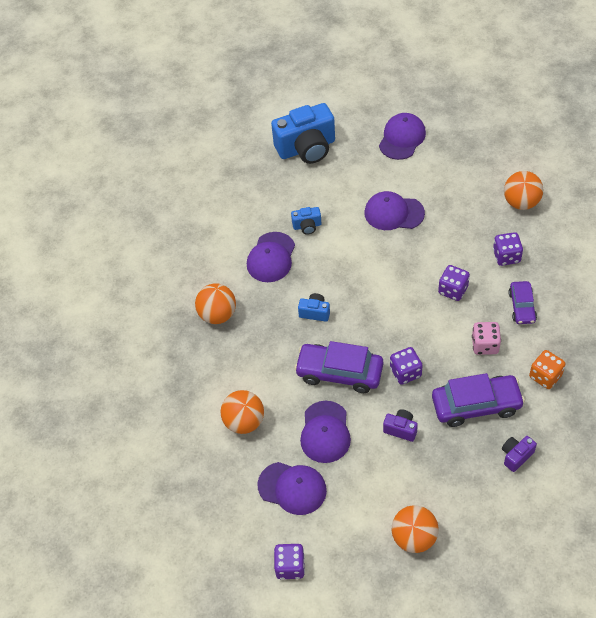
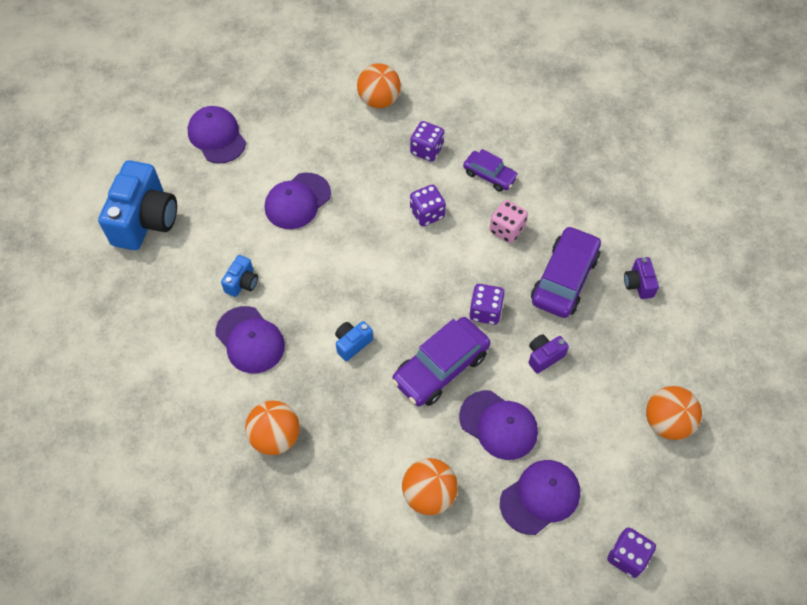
camera: 60 degrees left, 5 degrees up
orange dice [529,350,566,389] -> none

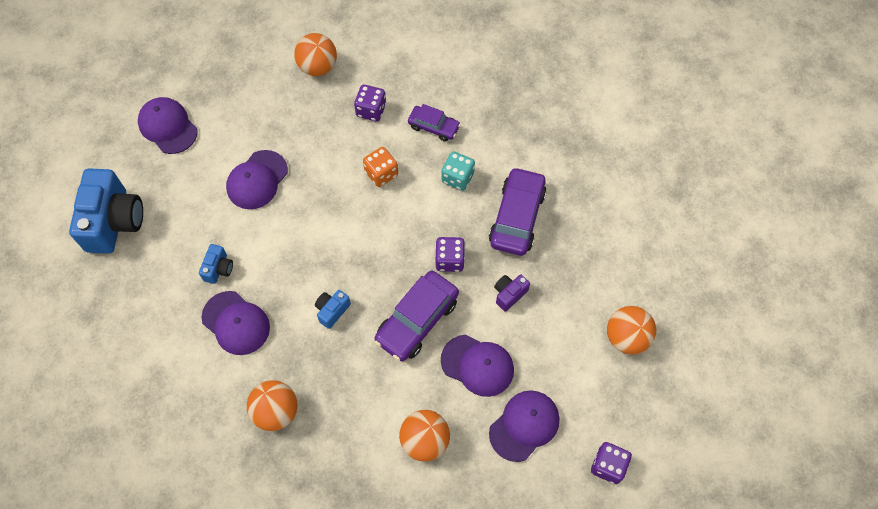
camera: 10 degrees left, 5 degrees up
purple dice [410,184,446,226] -> orange dice [363,147,398,187]
pink dice [489,200,528,243] -> turquoise dice [441,151,475,191]
purple camera [624,257,659,299] -> none

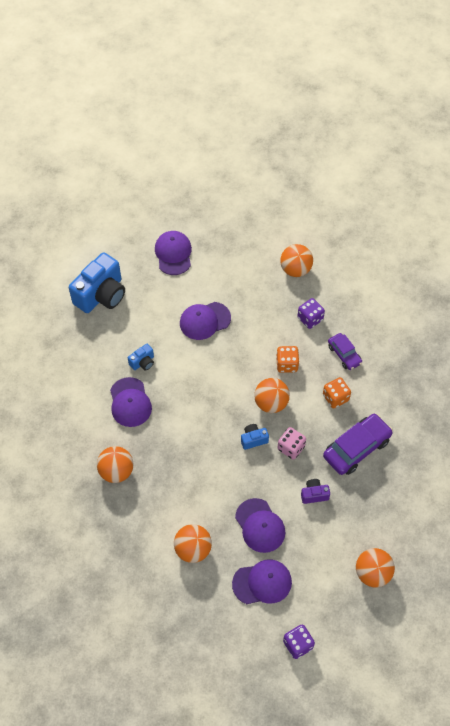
camera: 35 degrees right, 5 degrees down
blue camera [315,290,351,329] -> blue camera moved to [241,424,269,450]
purple car [374,271,459,361] -> none
purple dice [435,237,465,272] -> pink dice [277,427,306,460]
turquoise dice [441,151,475,191] -> orange dice [323,377,351,409]
none -> orange ball [254,378,290,413]

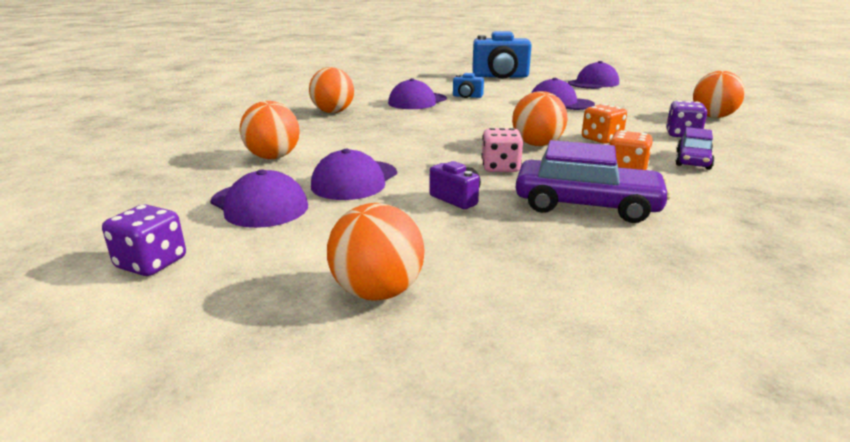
camera: 55 degrees right, 35 degrees down
blue camera [241,424,269,450] -> none

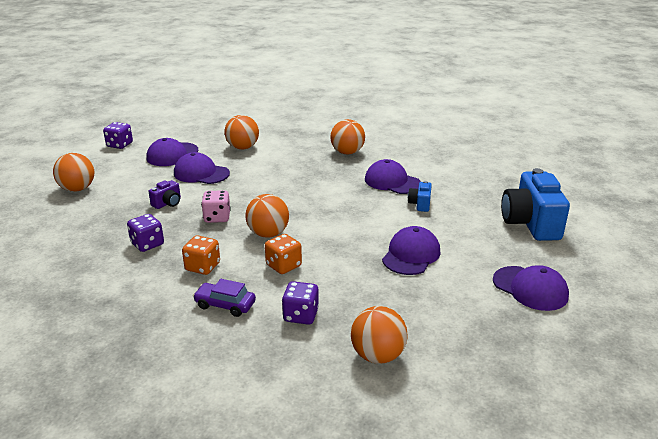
camera: 85 degrees right, 5 degrees up
purple car [516,140,671,223] -> purple dice [127,214,164,252]

